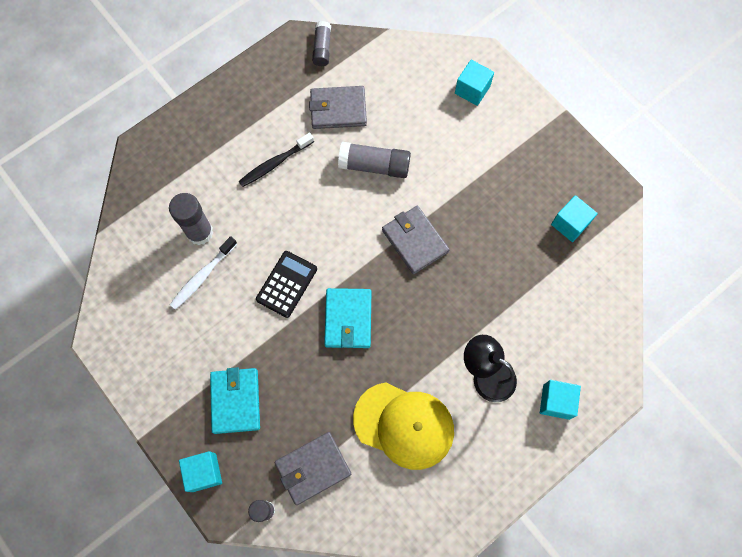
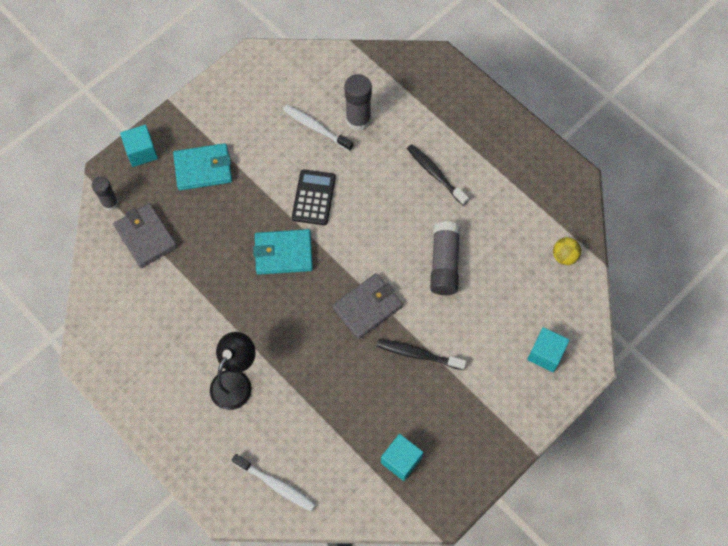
camera: 85 degrees right, 5 degrees down
black calculator [256,251,317,318] -> black calculator turned 105 degrees counterclockwise [292,170,336,225]
grey wallet [309,86,367,129] -> none
grey glue stick [312,21,331,66] -> none
yellow cap [353,382,454,470] -> none
turquoise cube [540,380,581,420] -> none
none -> white toothbrush [232,454,316,511]
none -> black toothbrush [377,339,466,370]
none -> yellow ball [553,237,581,265]

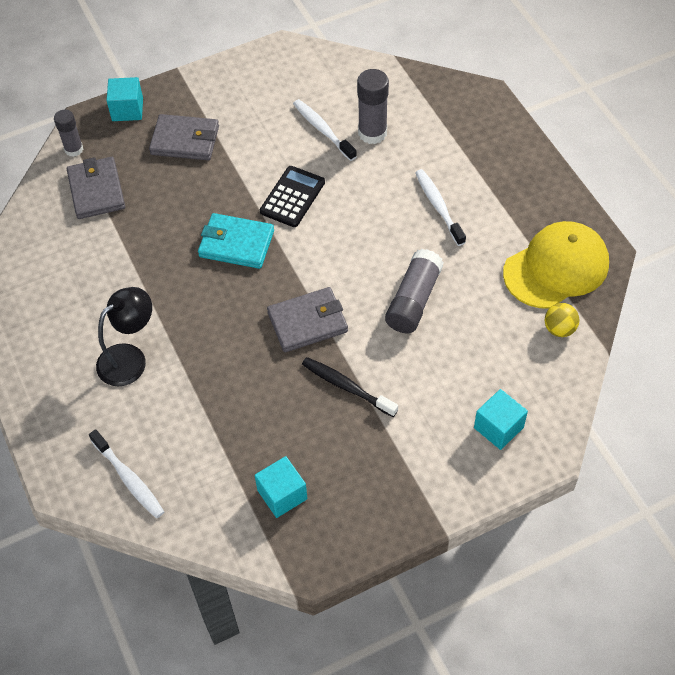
camera: 20 degrees right, 10 degrees down
turquoise wallet [173,143,232,190] -> grey wallet [149,114,219,160]
black toothbrush [407,144,469,205] -> white toothbrush [415,169,466,246]
none -> yellow cap [503,221,609,309]

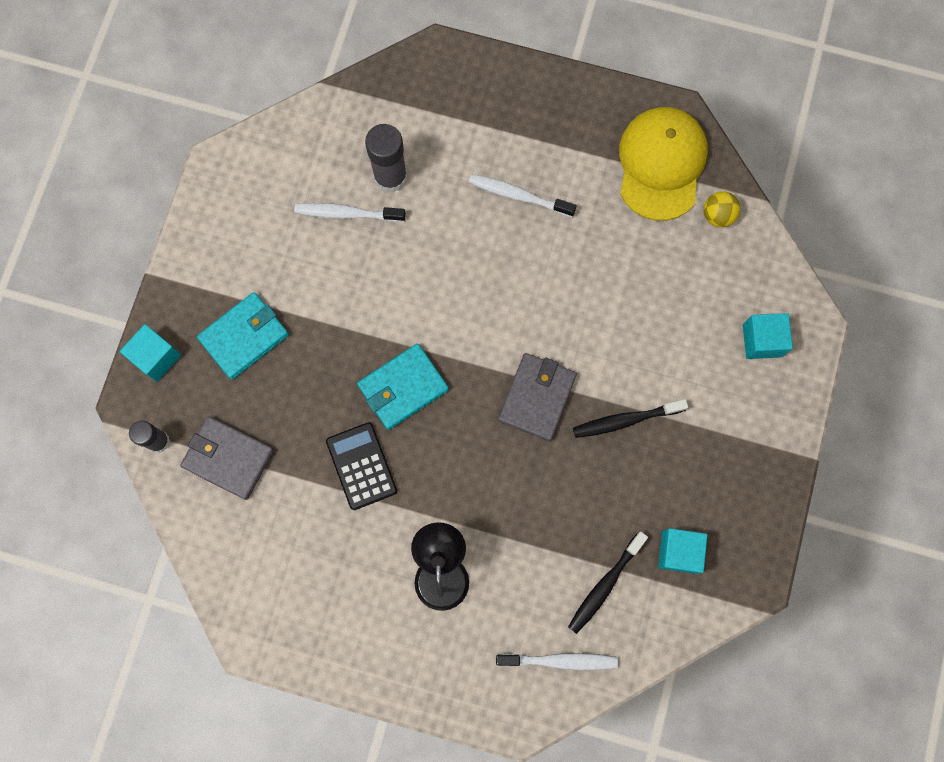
camera: 50 degrees left, 20 degrees up
grey wallet [149,114,219,160] -> turquoise wallet [197,292,289,380]
black calculator [260,166,325,227] -> black calculator moved to [326,422,397,510]
grey glue stick [385,249,444,333] -> none
none -> black toothbrush [568,532,648,634]

